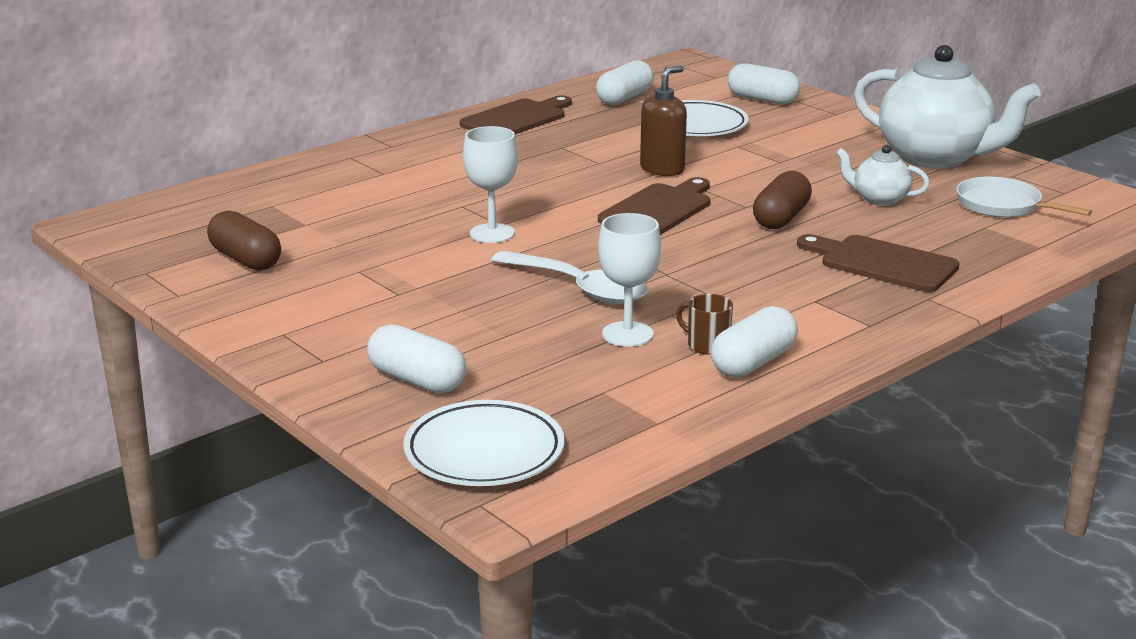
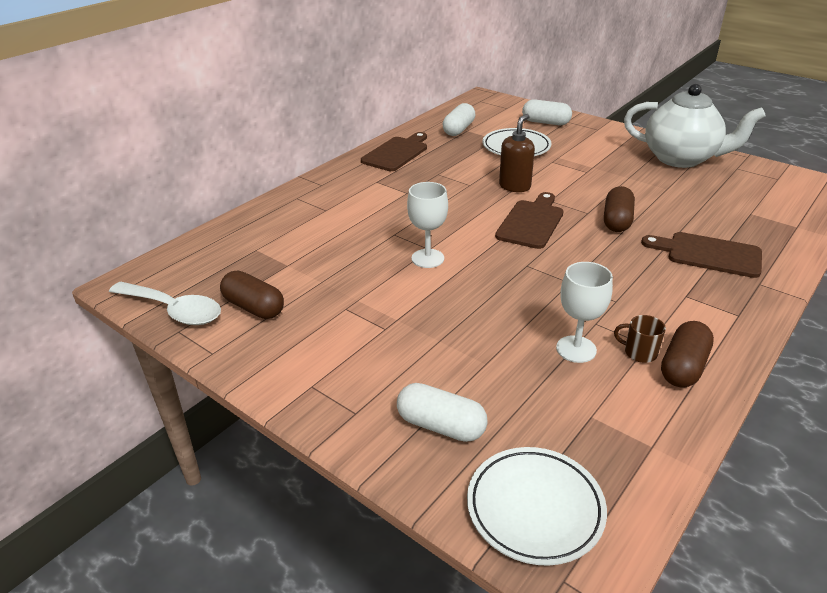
camera: 10 degrees left, 10 degrees up
white spoon [491,251,648,304] -> white spoon moved to [109,282,221,325]
white capsule [711,306,798,378] -> brown capsule [661,321,714,387]
white teapot [836,145,930,206] -> none
white pan [956,177,1092,217] -> none

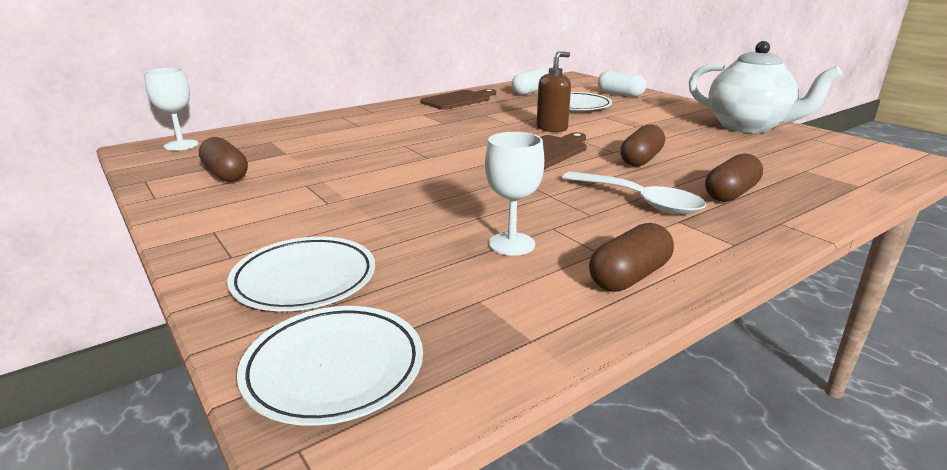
camera: 15 degrees right, 10 degrees down
white spoon [109,282,221,325] -> white spoon moved to [562,172,706,214]
white capsule [397,383,488,442] -> white plate [227,237,375,311]
white goblet [407,182,448,268] -> white goblet moved to [144,68,198,151]
brown mug [614,315,666,363] -> none
brown cutting board [641,232,762,278] -> brown capsule [705,154,763,202]

